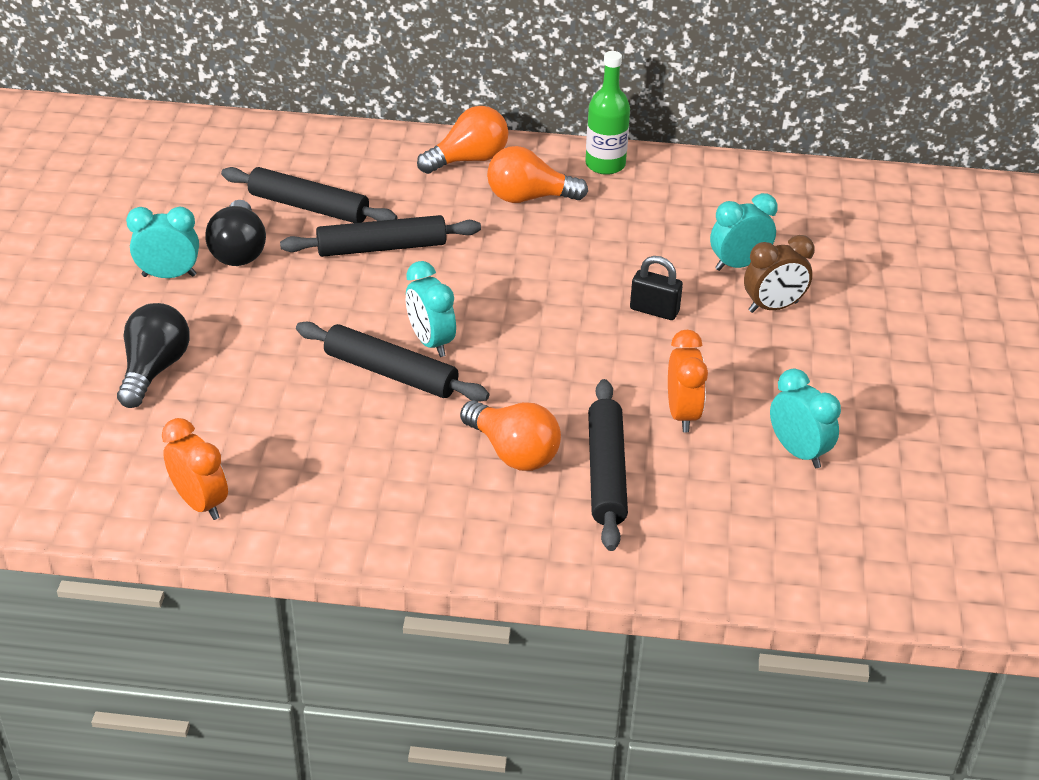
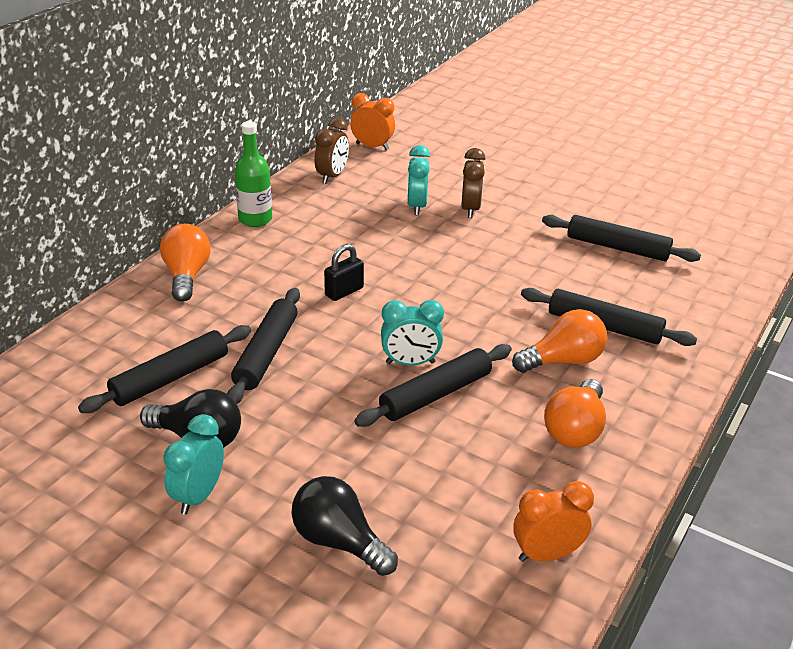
camera: 65 degrees left, 5 degrees down
orange light bulb [487,146,588,203] -> orange light bulb moved to [544,379,606,448]
black padlock [630,256,683,320] -> black padlock moved to [324,244,364,301]
orange clock [668,330,708,432] -> orange clock moved to [350,93,395,150]
turquoise clock [770,369,841,468] -> black rolling pin [542,215,701,262]
none -> brown clock [314,118,349,184]

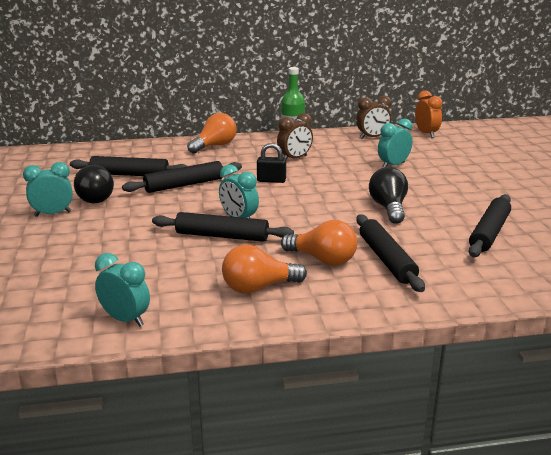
camera: 50 degrees right, 10 degrees down
black light bulb [291,476,398,576] -> black light bulb moved to [369,167,408,224]
brown clock [461,148,485,218] -> brown clock moved to [277,113,313,160]
orange clock [513,481,594,562] -> turquoise clock [95,253,150,327]
black rolling pin [542,215,701,262] -> black rolling pin turned 45 degrees clockwise [469,194,511,257]

